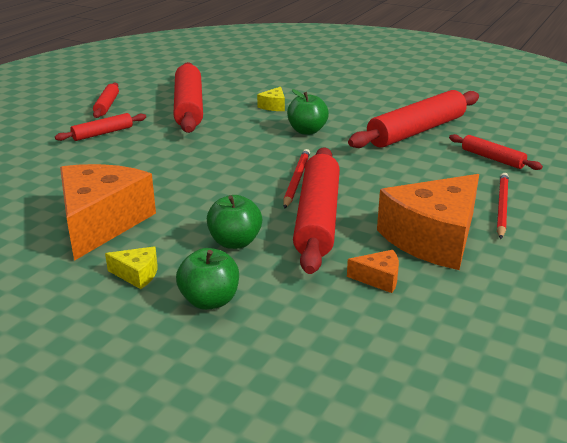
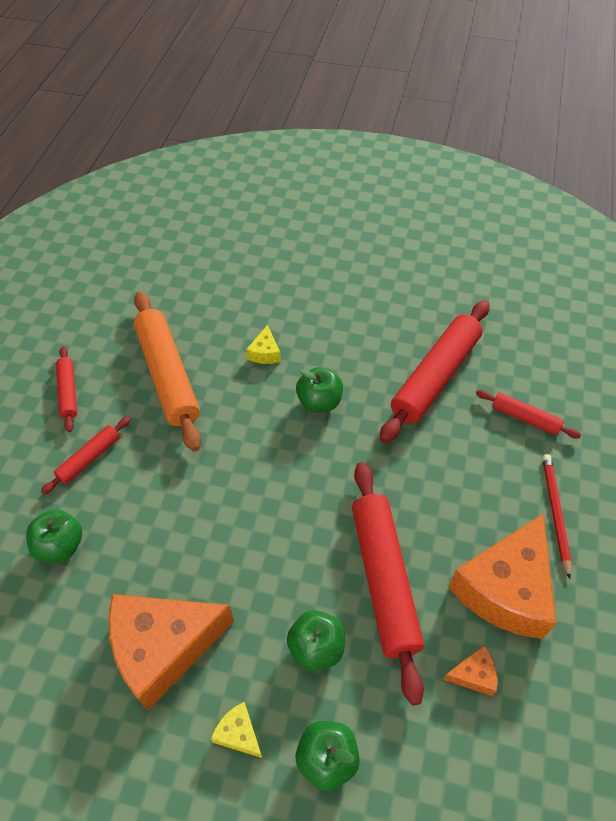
camera: 15 degrees left, 25 degrees up
orange cheese [60,164,156,261] -> orange cheese turned 105 degrees counterclockwise [109,594,234,711]
yellow cheese [105,246,157,289] -> yellow cheese turned 135 degrees counterclockwise [211,702,262,758]
red rolling pin [173,62,203,133] -> orange rolling pin [134,291,201,452]
red pencil [283,149,310,209] -> none
none -> green apple [26,509,82,562]

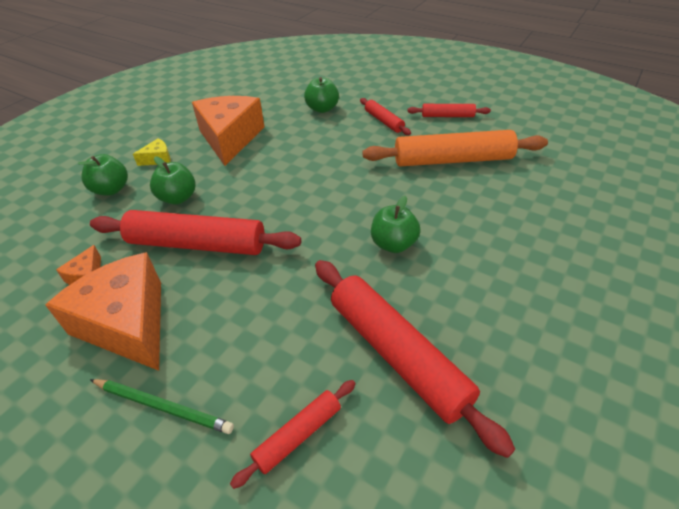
camera: 110 degrees right, 10 degrees down
yellow cheese [246,325,281,364] -> none
red pencil [542,454,571,579] -> green pencil [90,379,234,434]

